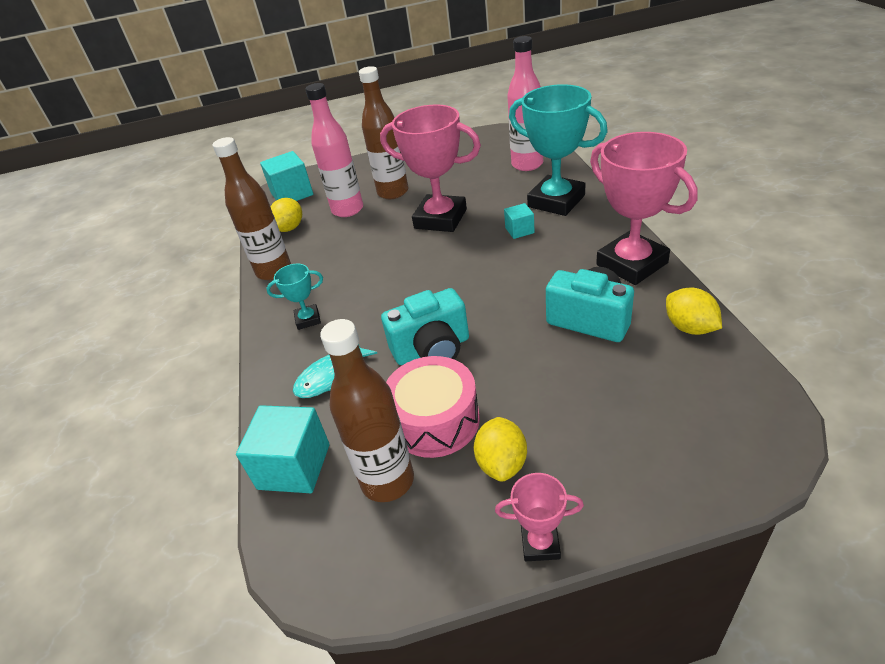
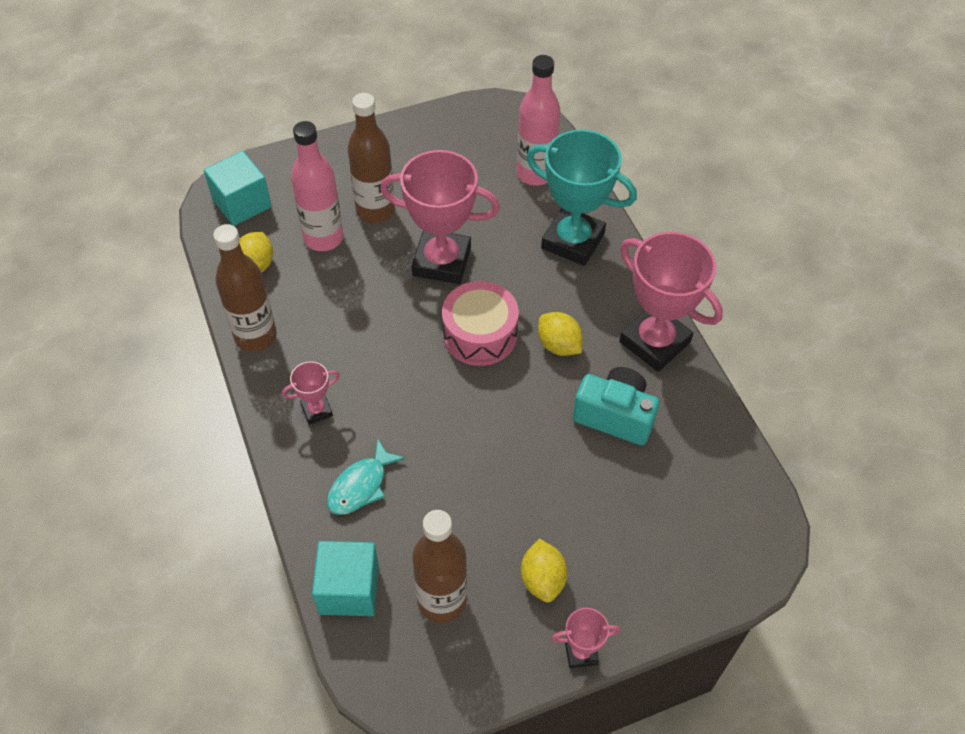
camera: 15 degrees left, 15 degrees up
turquoise trophy [266,263,323,330] -> pink trophy [282,361,340,425]
turquoise camera [381,288,469,365] -> none
pink drum [386,356,480,458] -> pink drum moved to [442,281,519,366]
turquoise cube [504,203,535,239] -> none
yellow lemon [666,288,722,335] -> yellow lemon moved to [538,312,583,356]

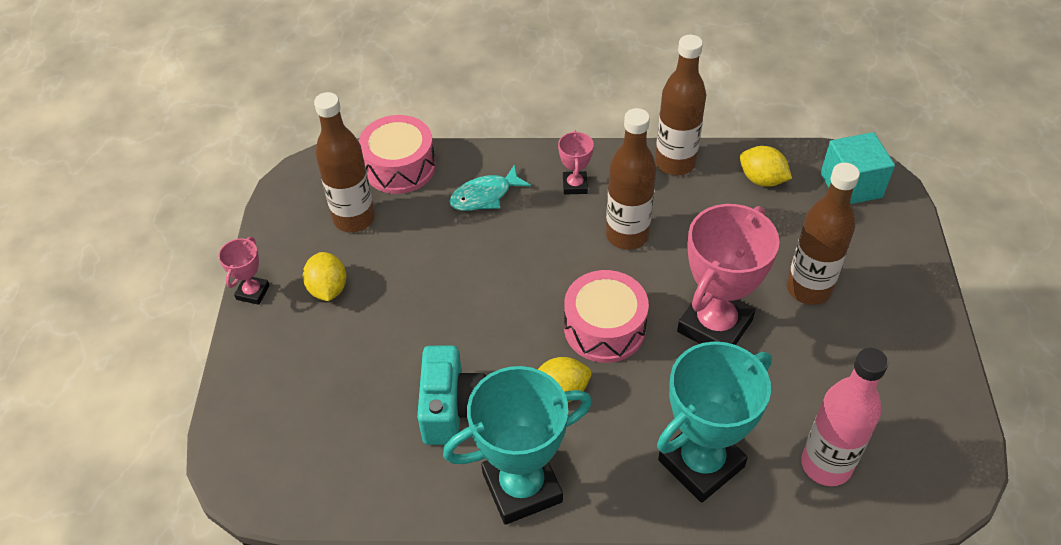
camera: 115 degrees right, 5 degrees down
pink bottle [291,121,343,251] -> none
turquoise cube [312,541,379,616] -> pink drum [359,115,436,194]
turquoise fish [327,439,406,515] -> turquoise fish turned 90 degrees counterclockwise [449,164,531,211]
yellow lemon [521,539,568,603] -> yellow lemon turned 60 degrees clockwise [303,252,346,301]
turquoise camera [573,367,659,445] -> turquoise camera turned 45 degrees counterclockwise [417,345,486,445]
pink trophy [619,232,723,372] -> turquoise trophy [443,366,592,525]
none -> brown bottle [606,108,656,250]

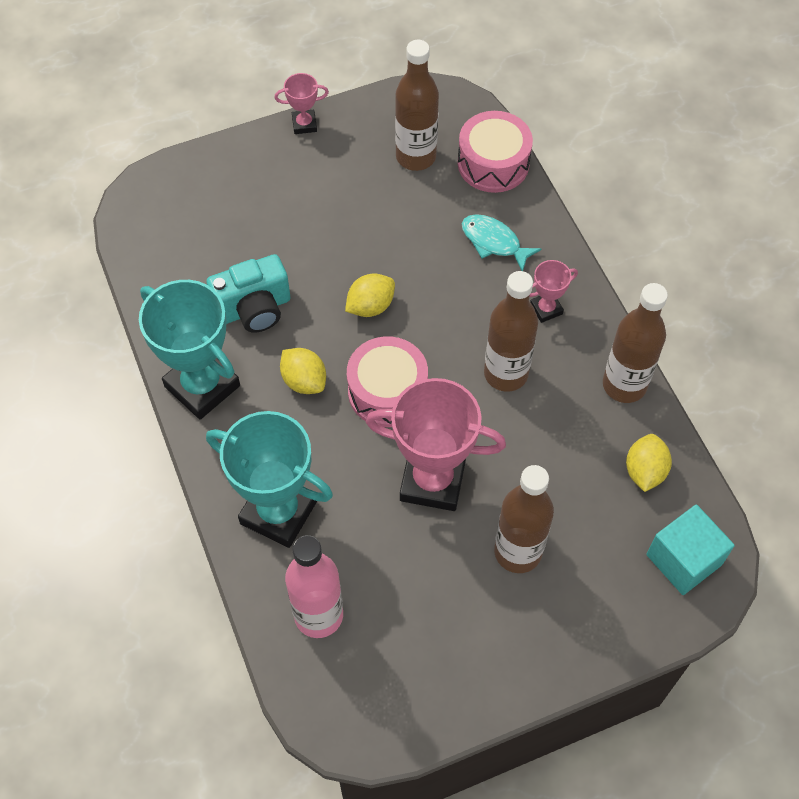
camera: 65 degrees right, 10 degrees up
yellow lemon [303,252,346,301] -> yellow lemon moved to [345,273,395,317]

